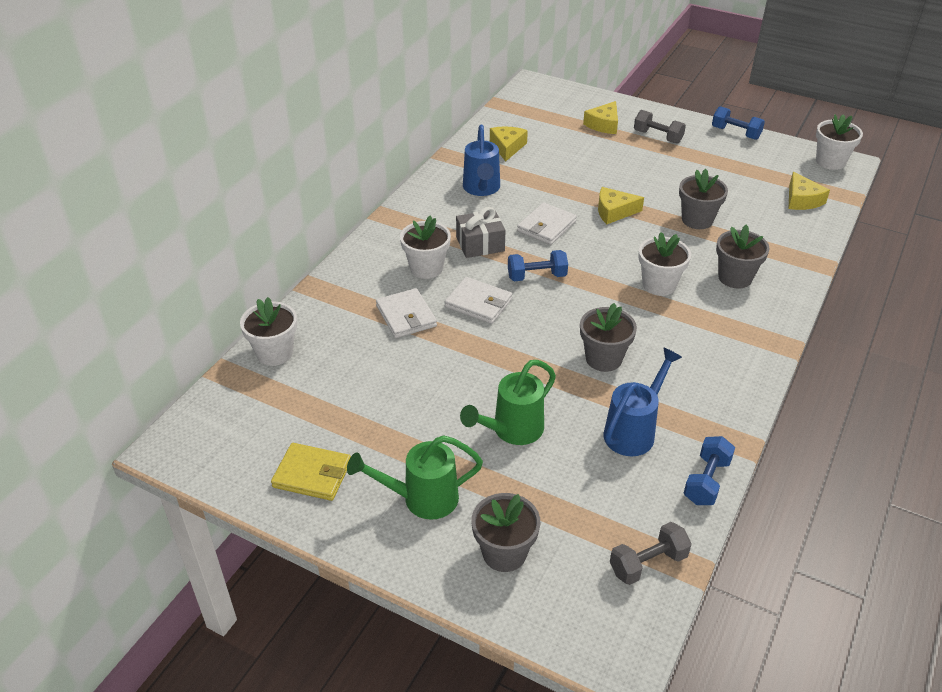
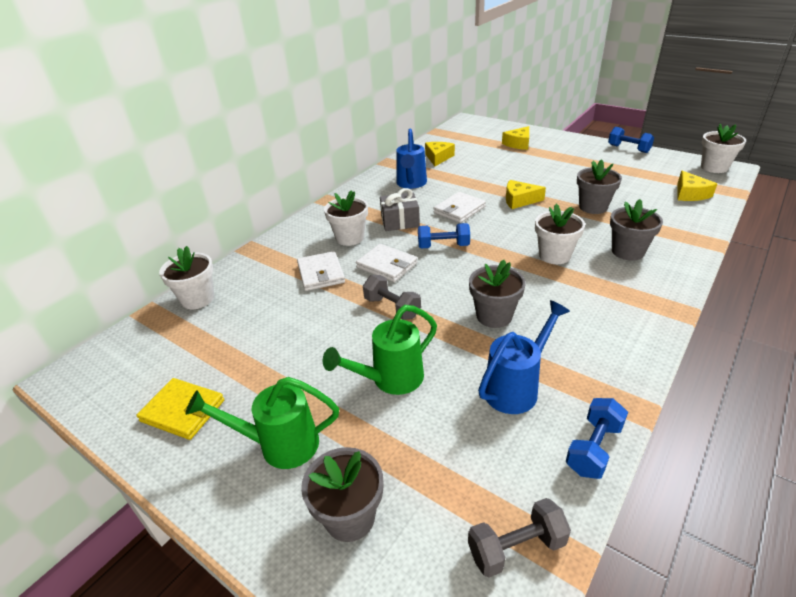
camera: 10 degrees right, 5 degrees down
grey dumbbell [634,110,686,144] -> grey dumbbell moved to [363,275,421,320]

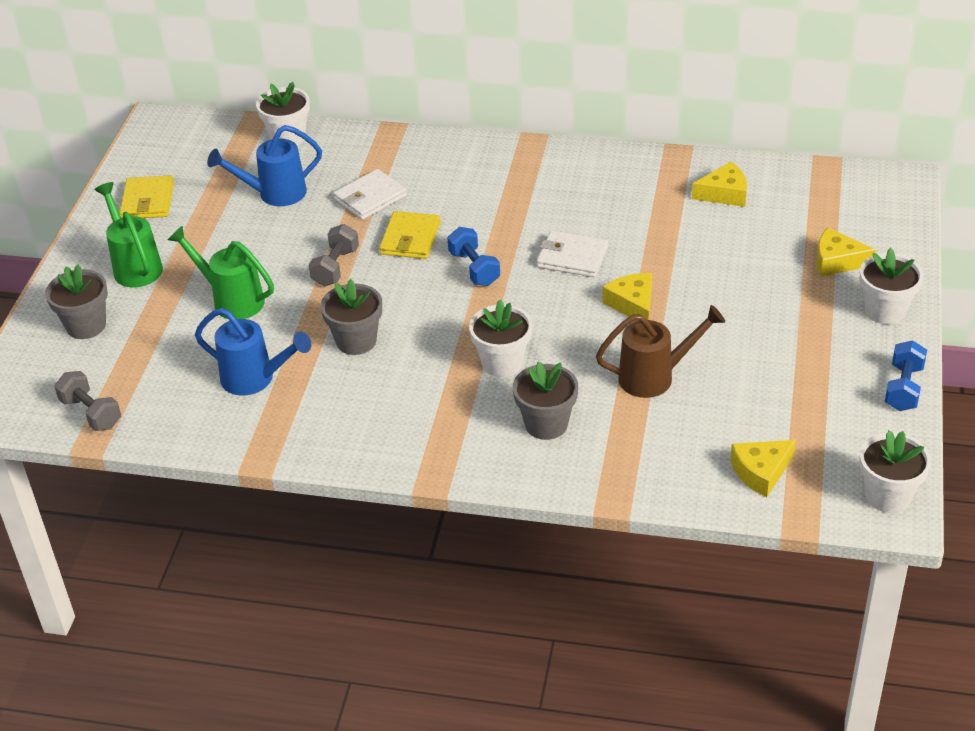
camera: 65 degrees right, 5 degrees up
white flower pot [324,190,368,246] -> white flower pot moved to [860,248,923,324]
white wallet [356,244,418,282] -> yellow wallet [379,211,440,259]
grey gift [380,188,420,231] -> none
blue watering can [396,129,427,189] -> blue watering can moved to [207,125,322,206]
blue dumbbell [566,398,628,479] -> none
grey flower pot [577,159,622,214] -> brown watering can [596,305,725,398]

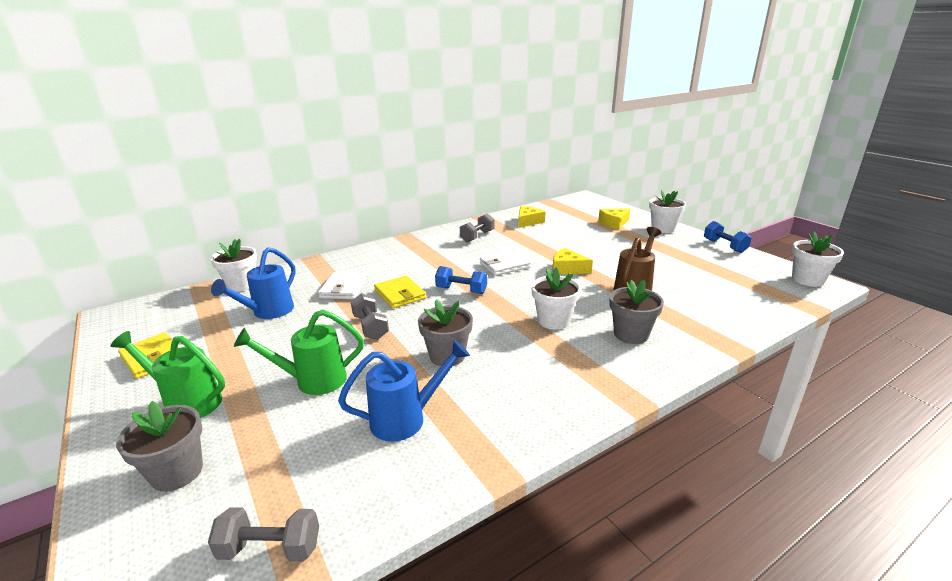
camera: 45 degrees left, 15 degrees down
yellow cheese [730,440,796,497] -> none
none -> grey dumbbell [460,213,495,242]

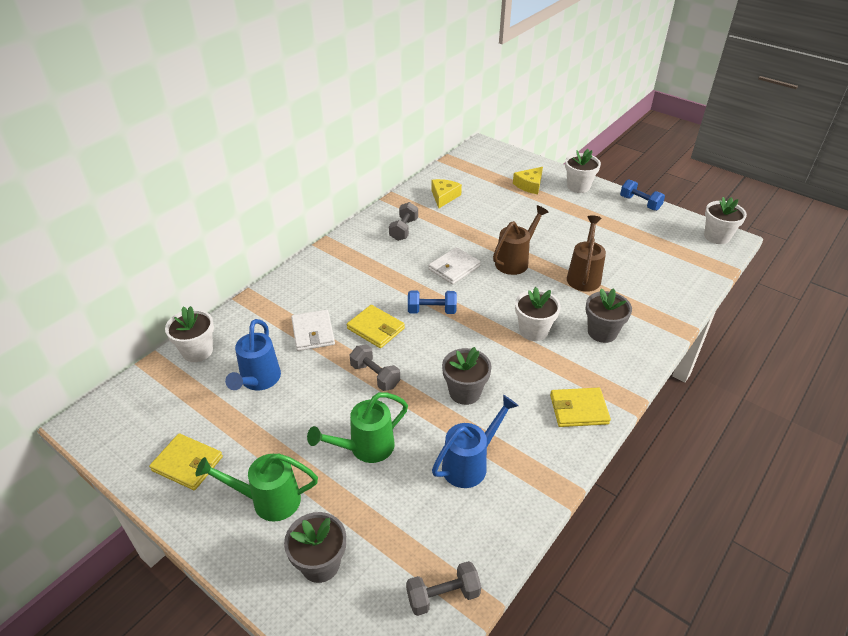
camera: 20 degrees left, 15 degrees up
yellow cheese [553,248,593,274] -> brown watering can [493,205,549,275]
none -> yellow wallet [550,388,611,427]

